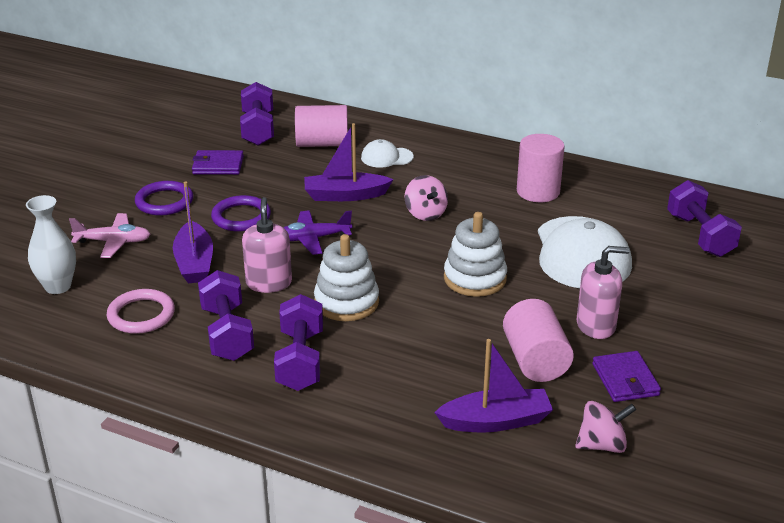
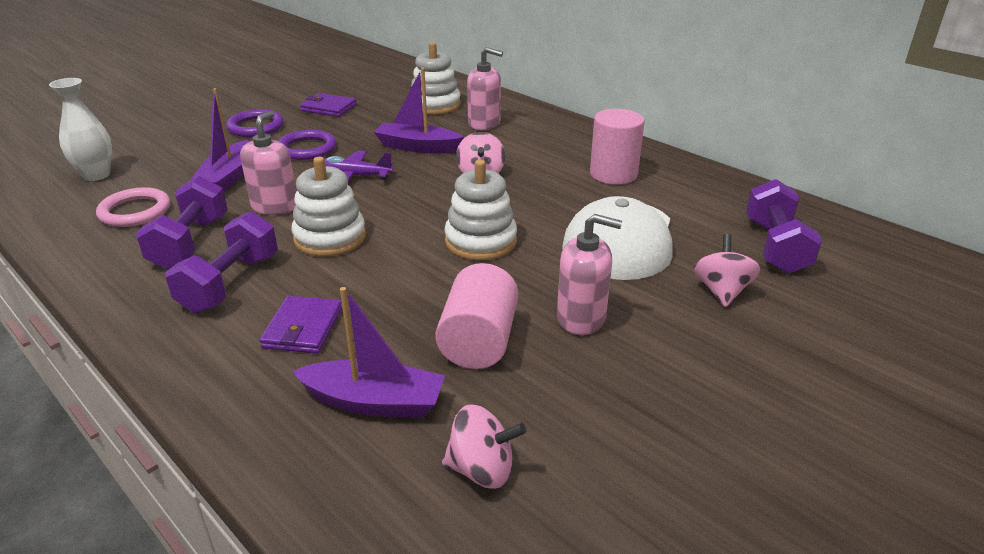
camera: 20 degrees right, 0 degrees up
pink plane [69,213,150,258] -> none
purple dumbbell [240,82,274,146] -> none
pink cylinder [295,105,348,147] -> white stacking toy [411,42,461,114]
white cap [361,139,414,168] -> pink soap dispenser [467,47,503,130]
purple wallet [592,351,661,402] -> purple wallet moved to [260,296,342,354]
none -> pink spinning top [693,234,761,307]

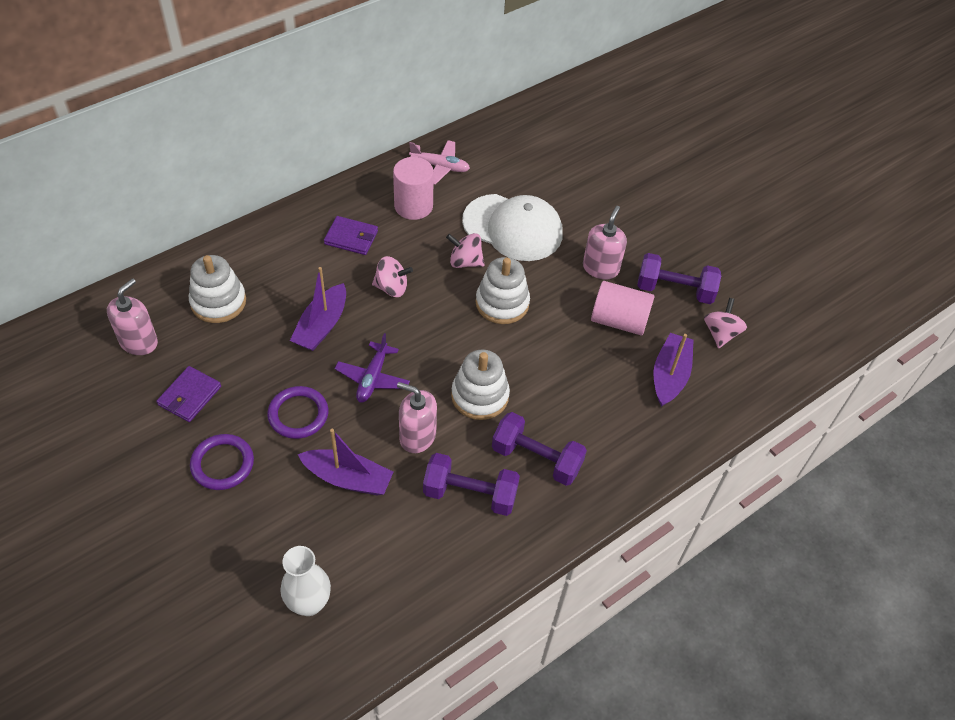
camera: 85 degrees left, 20 degrees up
pink ring [96,187,170,227] -> none
purple wallet [260,296,342,354] -> purple wallet moved to [324,216,378,255]
pink soap dispenser [467,47,503,130] -> pink soap dispenser moved to [107,279,158,355]
pink spinning top [693,234,761,307] -> pink spinning top moved to [446,233,485,268]
purple dumbbell [746,179,822,274] -> purple dumbbell moved to [637,253,721,304]
none -> pink plane [409,140,470,185]

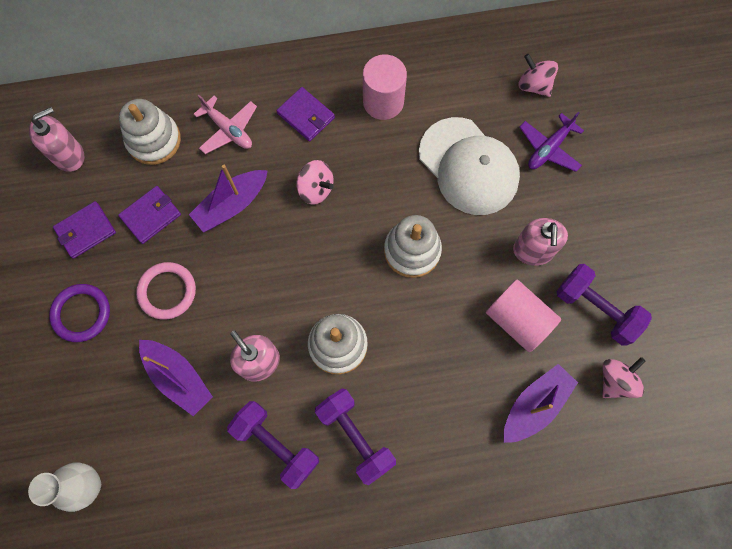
camera: 30 degrees right, 20 degrees up
purple ring [267,386,328,439] -> pink ring [136,262,196,320]
purple plane [335,333,410,403] -> purple plane moved to [519,112,584,172]
pink plane [409,140,470,185] -> pink plane moved to [193,95,257,154]
pink spinning top [446,233,485,268] -> pink spinning top moved to [519,54,558,97]
pink soap dispenser [583,206,627,279] -> pink soap dispenser turned 135 degrees clockwise [513,218,568,266]
none -> purple wallet [118,186,181,244]

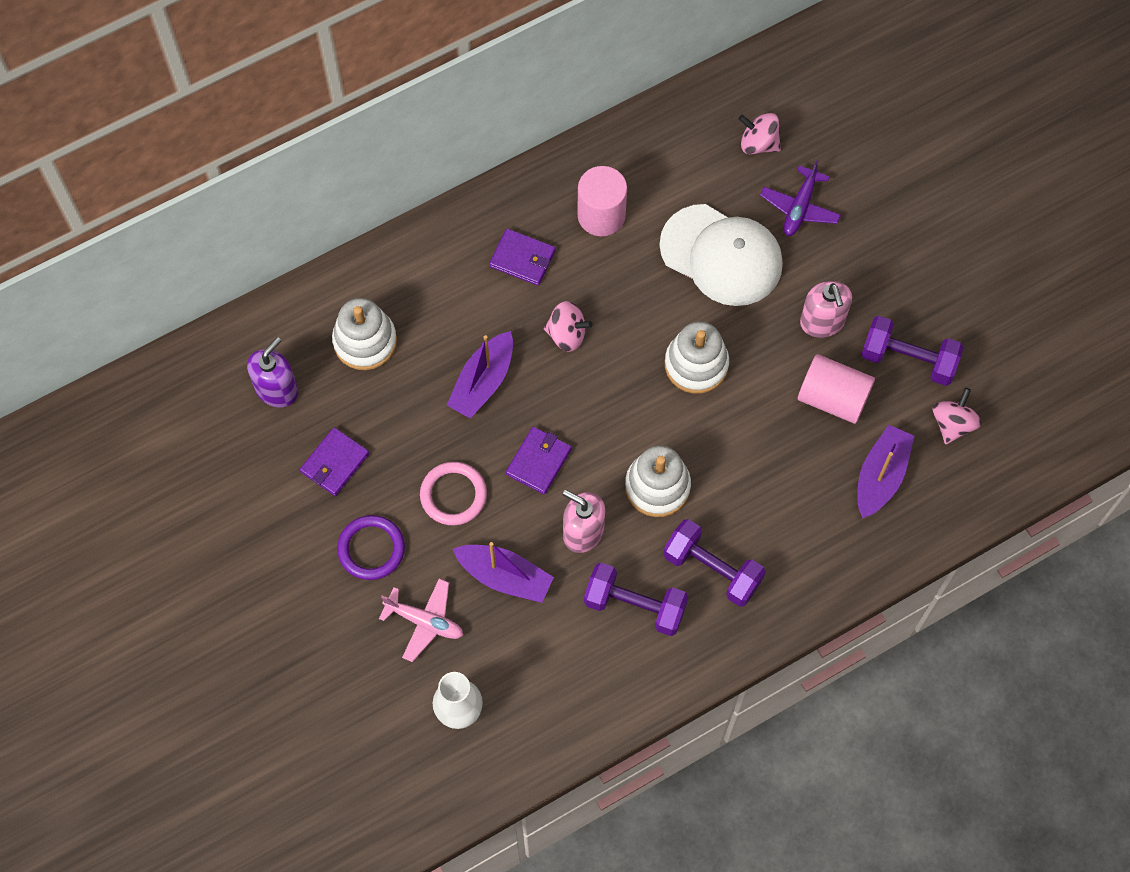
camera: 20 degrees left, 5 degrees down
pink soap dispenser [29,107,84,172] -> purple soap dispenser [247,337,298,407]
purple wallet [118,186,181,244] -> purple wallet moved to [506,427,572,494]
pink plane [193,95,257,154] -> pink plane moved to [379,578,463,662]

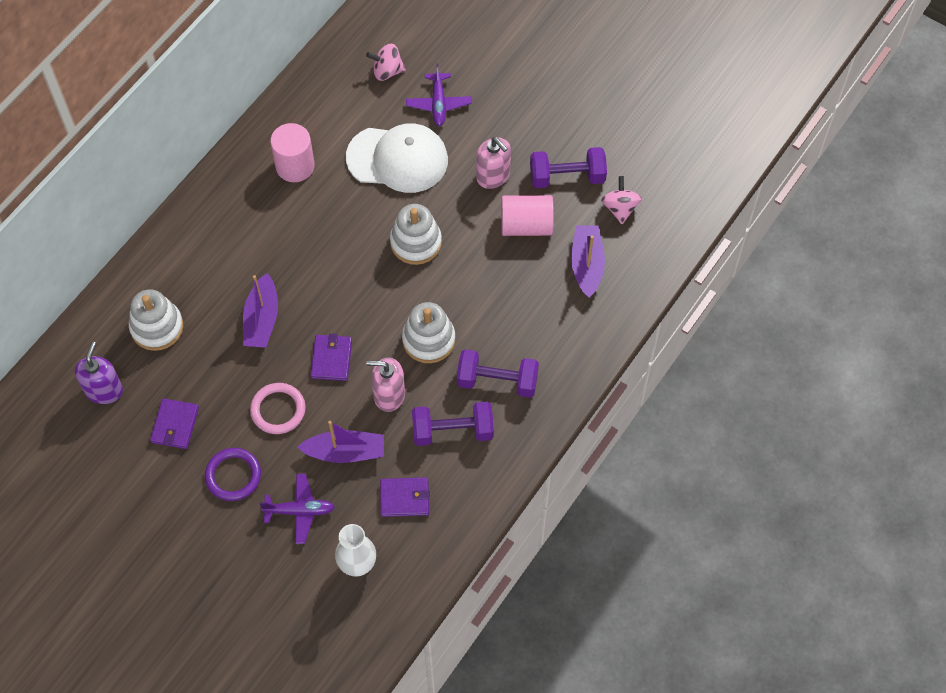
camera: 25 degrees left, 5 degrees down
pink plane [379,578,463,662] -> purple plane [259,473,334,544]
purple wallet [489,228,555,285] -> purple wallet moved to [380,477,430,517]
pink spinning top [544,301,593,352] -> none

